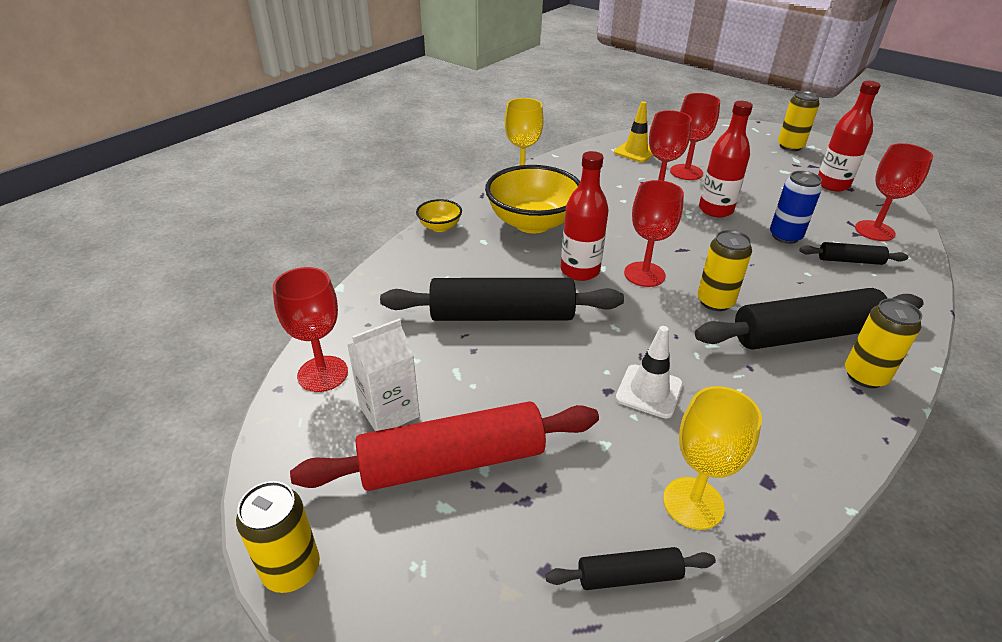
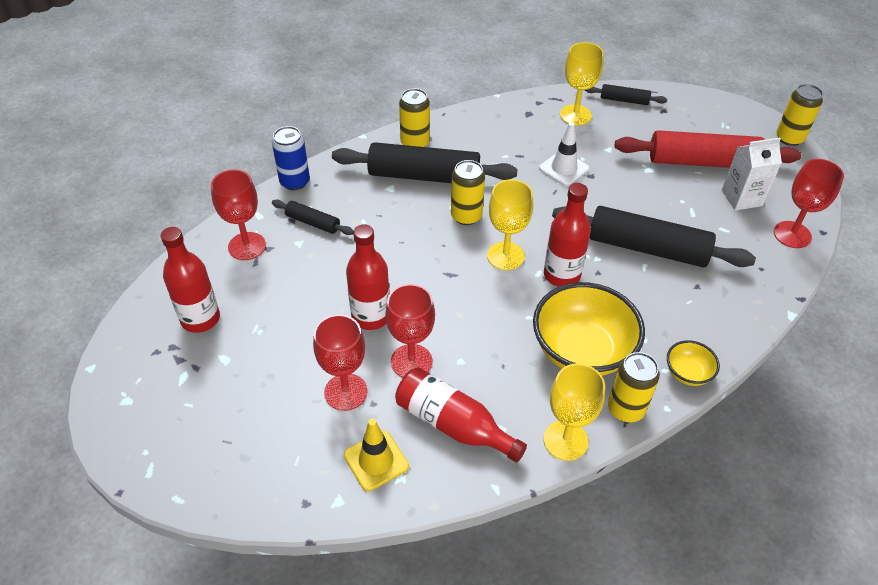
camera: 160 degrees left, 10 degrees up
red goblet [624,180,684,287] -> yellow goblet [487,179,533,270]
blue can [770,171,822,244] -> blue can moved to [272,126,310,190]
yellow can [778,91,820,151] -> yellow can moved to [608,352,660,422]
none -> red bottle [395,367,527,462]

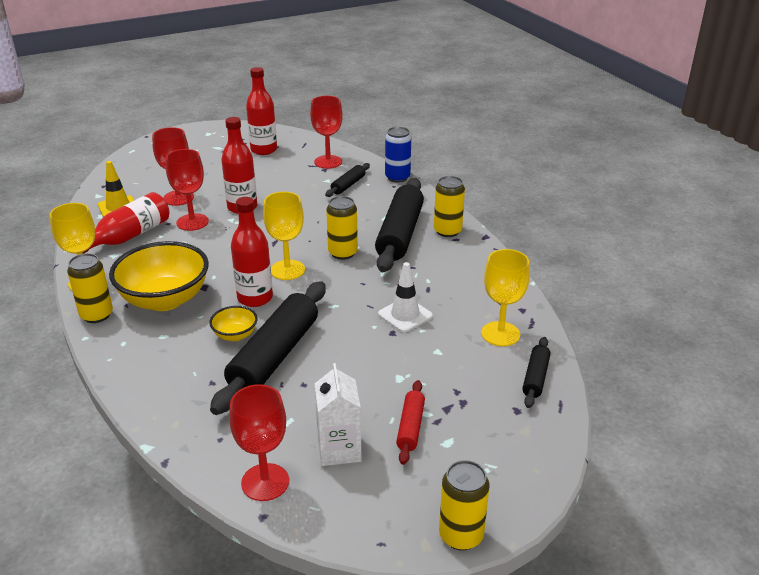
camera: 95 degrees right, 15 degrees down
red rolling pin [615,130,801,168] -> red rolling pin [396,380,425,465], size x0.48
yellow bowl [667,340,720,386] -> yellow bowl moved to [209,306,258,341]

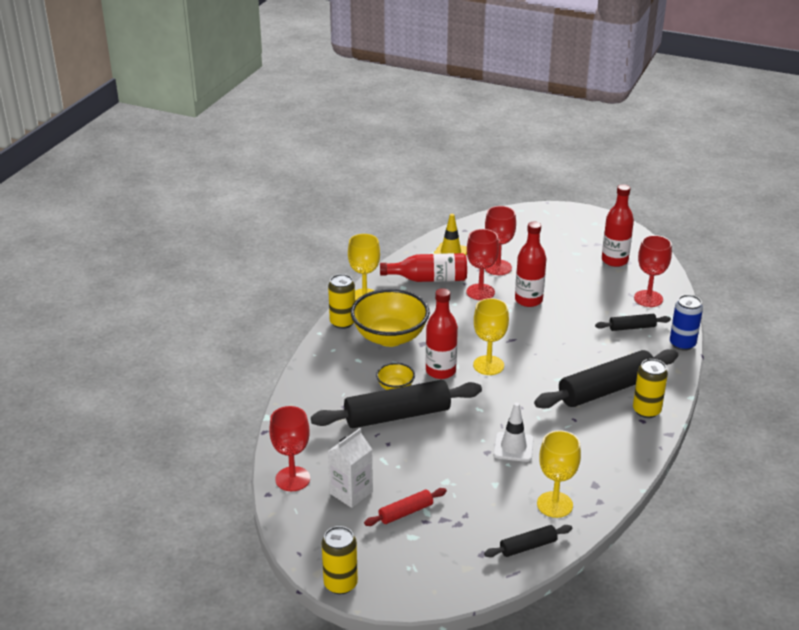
camera: 50 degrees right, 0 degrees up
yellow can [326,196,358,260] -> none

